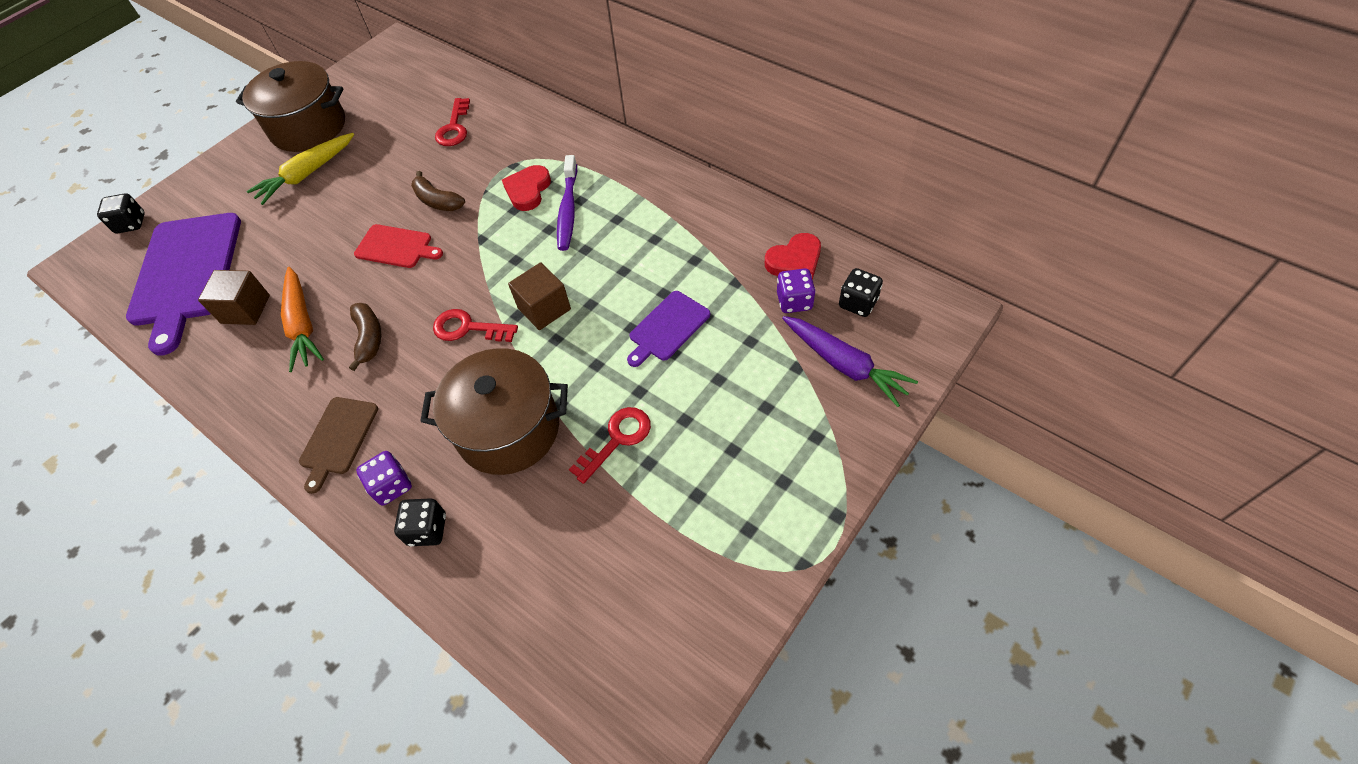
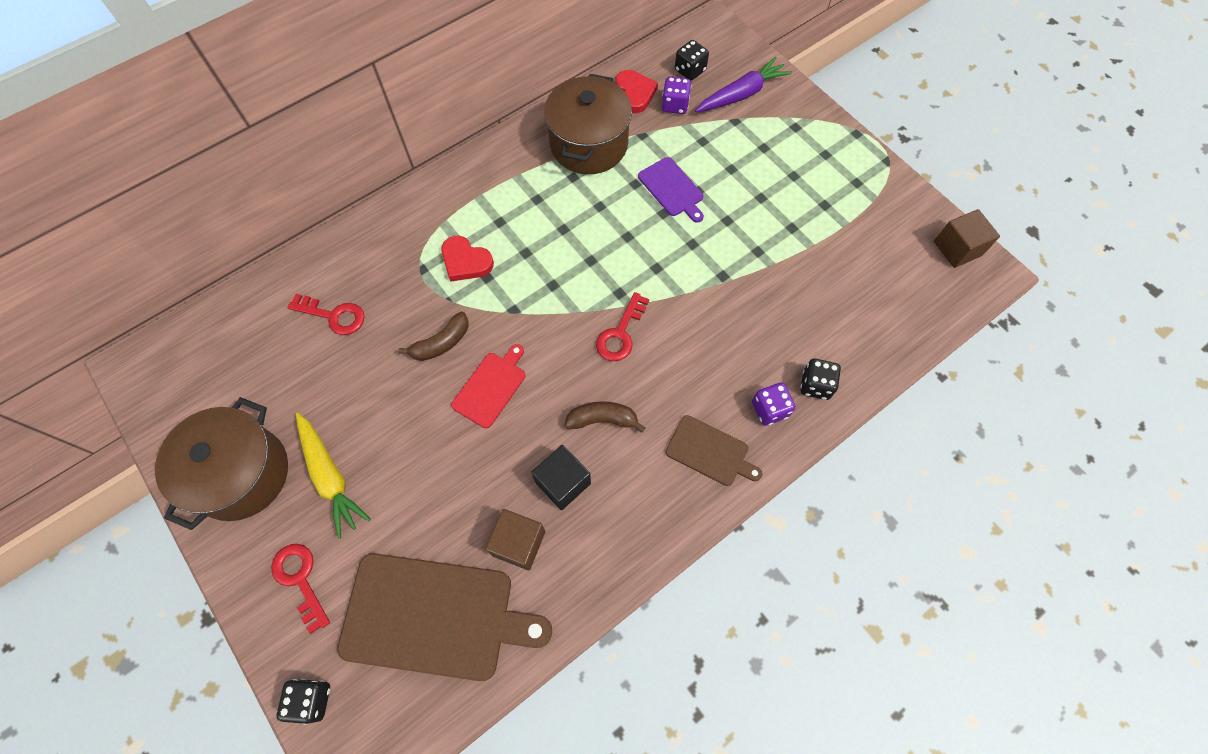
camera: 80 degrees left, 10 degrees up
purple cutting board [126,213,241,355] -> brown cutting board [337,553,552,681]
orange carrot [281,267,324,372] -> black cube [531,445,591,510]
brown pot [420,348,568,475] -> brown pot moved to [544,74,632,174]
brown cube [508,262,571,330] -> brown cube moved to [934,209,1000,268]
purple toothbrush [557,155,577,251] -> none
red key [569,407,651,484] -> red key moved to [271,544,330,634]

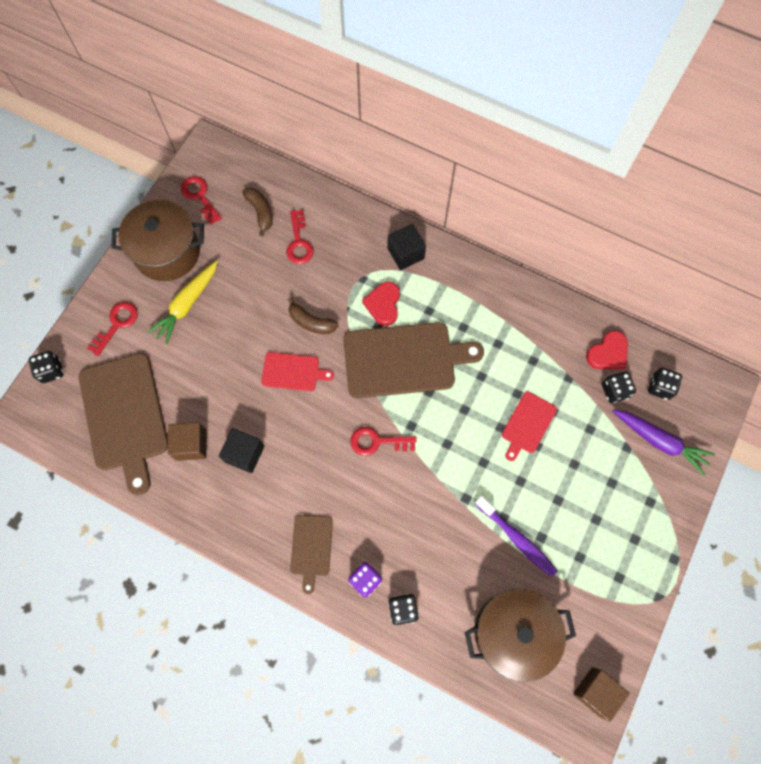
camera: 65 degrees right, 5 degrees up
brown pot [544,74,632,174] -> brown pot moved to [465,588,576,682]
brown banana [565,401,645,433] -> brown banana moved to [242,187,273,237]
purple cutting board [638,157,704,223] -> red cutting board [502,392,557,461]
purple dice [662,76,691,114] -> black dice [602,371,636,403]
none -> red key [181,176,222,225]
none -> brown cutting board [343,322,484,398]
none -> black cube [387,224,426,270]
none -> purple toothbrush [475,496,558,578]

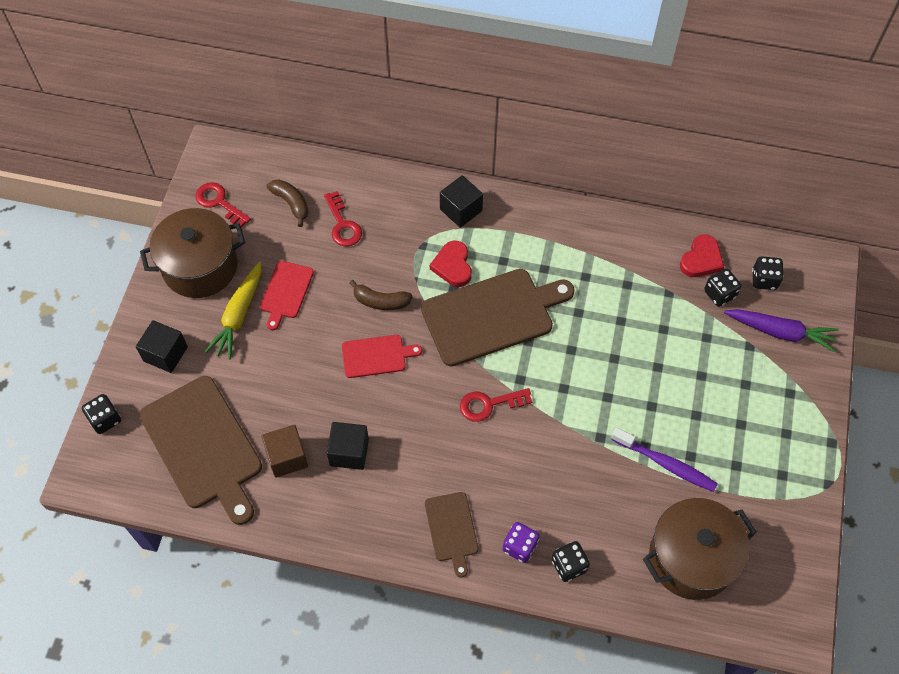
camera: 15 degrees left, 10 degrees down
red key [87,302,138,356] -> black cube [136,320,188,373]
red cutting board [502,392,557,461] -> red cutting board moved to [260,261,314,330]
brown cube [573,667,630,722] -> none

